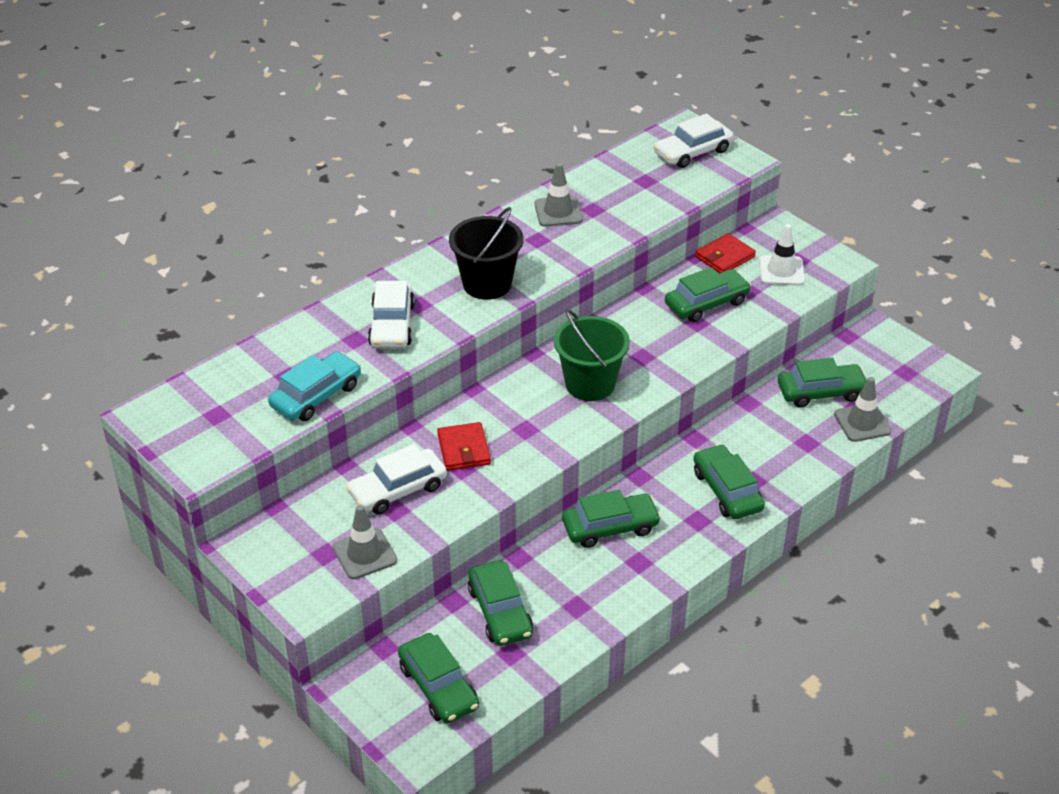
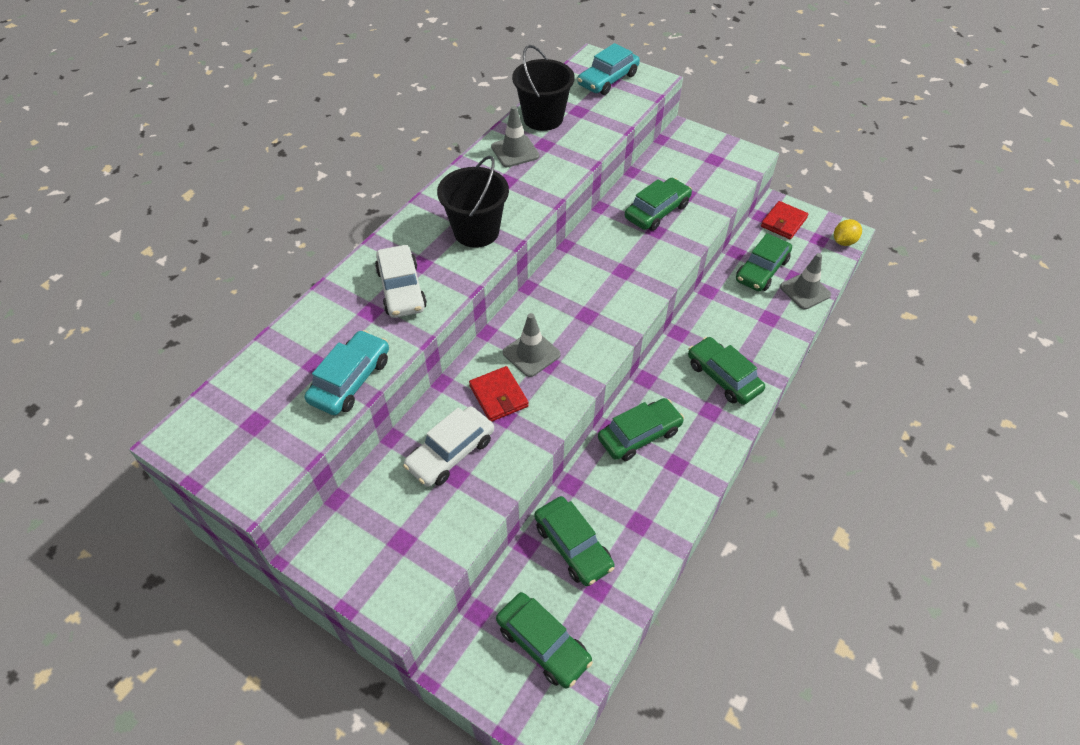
camera: 15 degrees left, 10 degrees up
grey traffic cone [333,505,397,579] -> grey traffic cone moved to [503,313,561,377]
green bucket [554,309,630,401] -> none
white car [654,113,734,168] -> turquoise car [578,43,640,95]
red wallet [695,233,756,273] -> red wallet moved to [761,201,808,239]
white traffic cone [759,224,805,285] -> none
green car [778,358,867,408] -> green car turned 150 degrees clockwise [736,233,792,291]
none -> black bucket [512,45,575,131]
none -> yellow lemon [834,219,862,246]

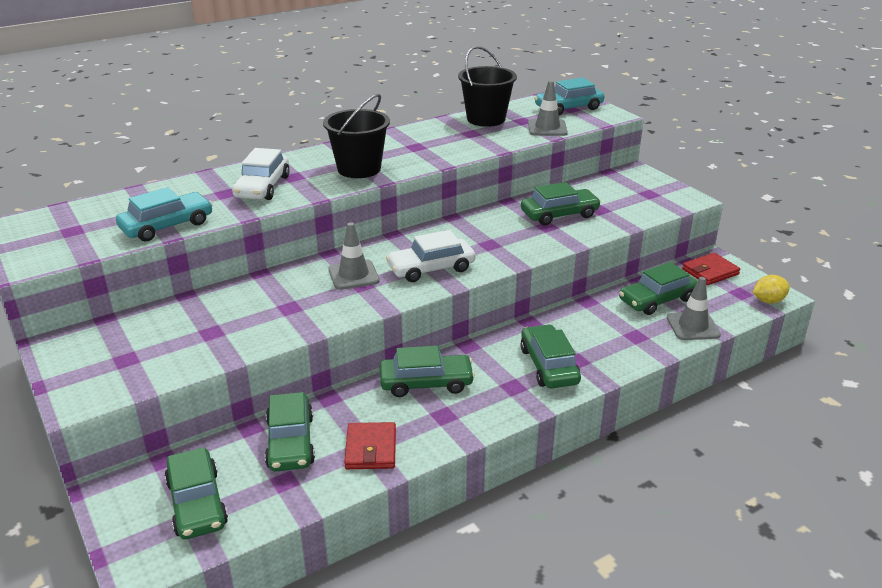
camera: 25 degrees right, 20 degrees down
white car [403,406,494,487] -> white car moved to [386,230,475,282]
red wallet [469,366,529,422] -> red wallet moved to [344,422,396,469]
grey traffic cone [491,106,539,167] -> grey traffic cone moved to [528,81,568,136]

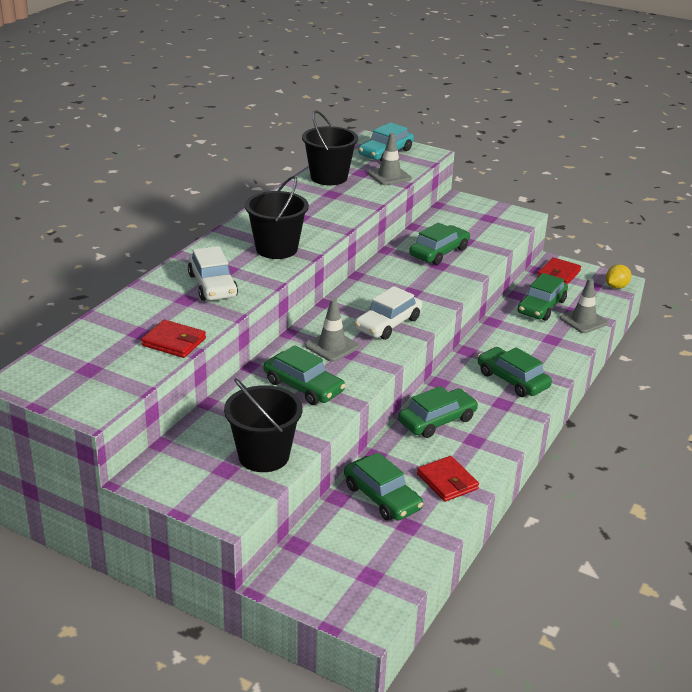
camera: 30 degrees left, 0 degrees up
turquoise car [116,187,213,242] -> red wallet [141,320,206,358]
green car [164,447,228,539] -> green car moved to [264,345,345,405]
none -> black bucket [224,378,302,472]

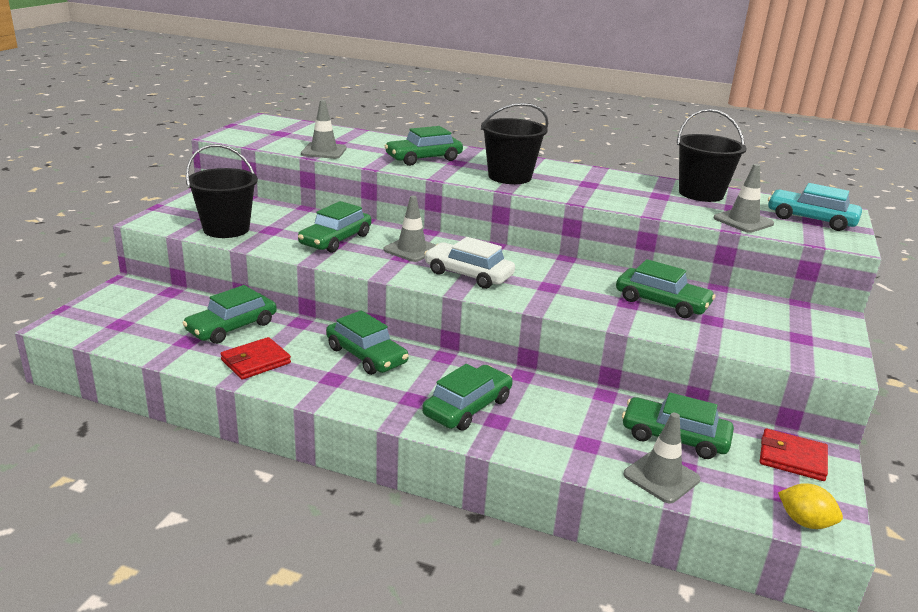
camera: 80 degrees right, 5 degrees down
red wallet [141,320,206,358] -> grey traffic cone [301,100,347,159]
white car [188,246,238,301] -> green car [385,126,463,166]

